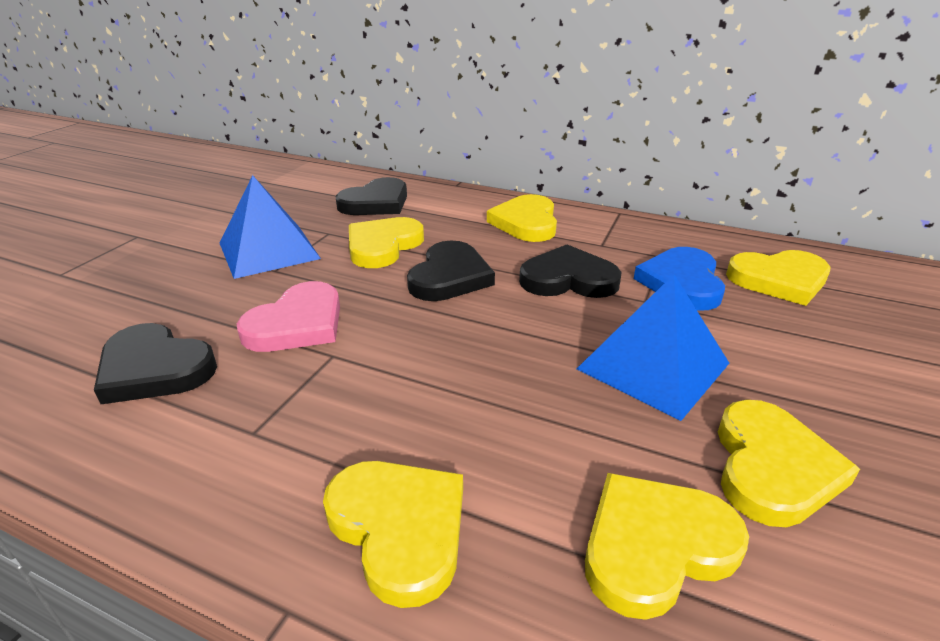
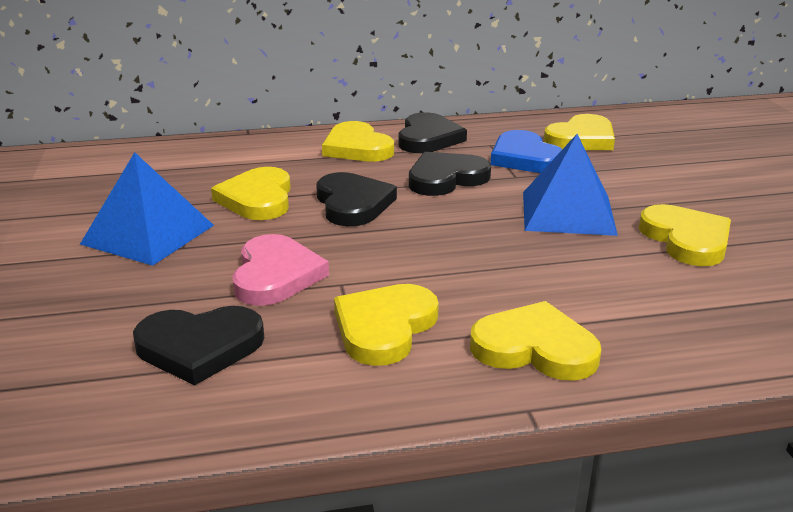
camera: 35 degrees left, 5 degrees down
black heart [336,177,407,215] -> black heart moved to [399,112,467,153]
yellow heart [585,473,749,620] -> yellow heart moved to [334,284,439,366]

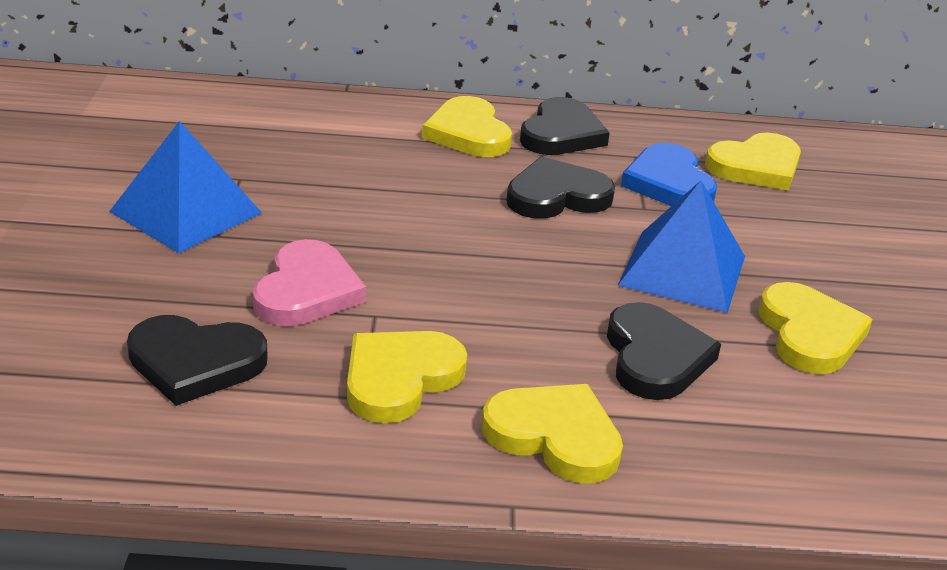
camera: 10 degrees right, 5 degrees up
yellow heart [211,167,291,220] -> none
black heart [316,172,397,226] -> black heart moved to [607,302,721,400]

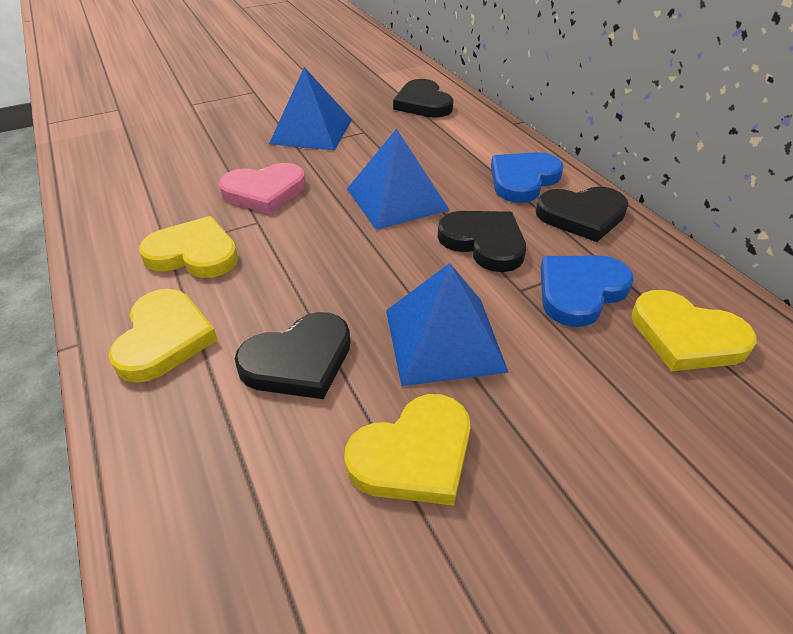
camera: 65 degrees right, 10 degrees up
black heart [127,315,268,406] -> black heart moved to [393,79,454,118]
yellow heart [422,96,512,157] -> blue heart [491,152,563,203]
none -> blue pyramid [347,129,450,230]

